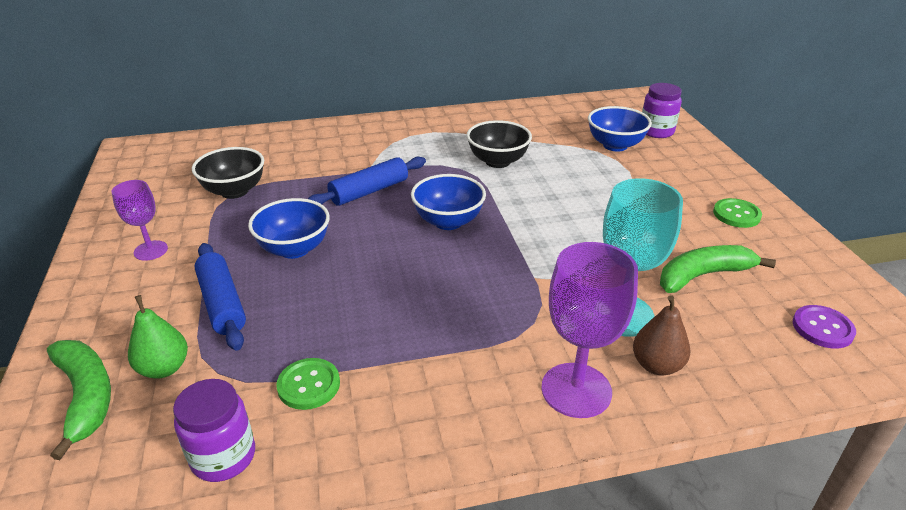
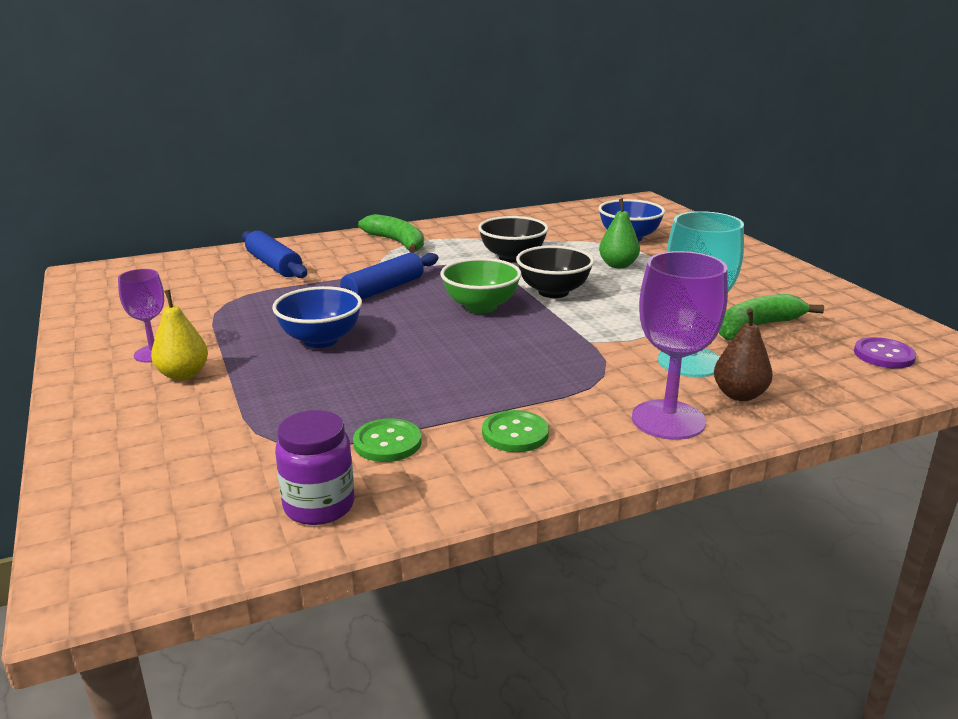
camera: 10 degrees left, 10 degrees down
green banana [47,340,111,460] -> green banana moved to [358,214,424,253]
green pear [128,295,188,379] -> green pear moved to [599,198,640,268]
black bowl [192,147,264,199] -> black bowl moved to [516,245,594,298]
blue rolling pin [195,243,246,351] -> blue rolling pin moved to [242,231,307,278]
blue bowl [411,174,486,230] -> green bowl [441,258,521,313]
purple jar [642,83,682,138] -> none
green button [713,198,762,228] -> green button moved to [482,410,549,452]
none -> yellow pear [151,290,208,380]

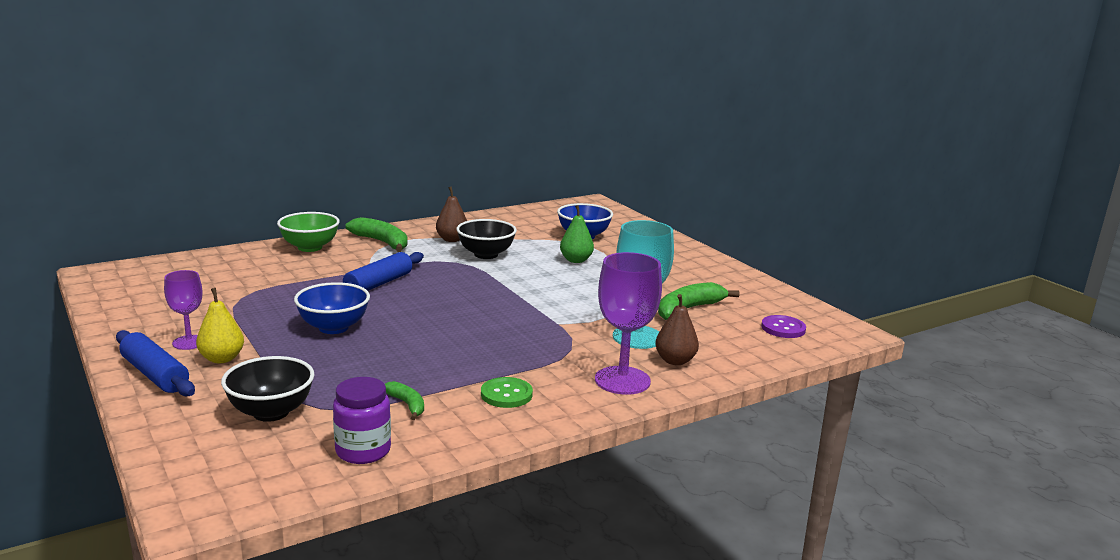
camera: 10 degrees left, 5 degrees down
blue rolling pin [242,231,307,278] -> blue rolling pin moved to [116,330,195,396]
green button [353,418,421,462] -> green banana [385,381,424,420]
green bowl [441,258,521,313] -> green bowl moved to [277,212,340,252]
black bowl [516,245,594,298] -> black bowl moved to [221,356,314,422]
none -> brown pear [436,186,467,242]

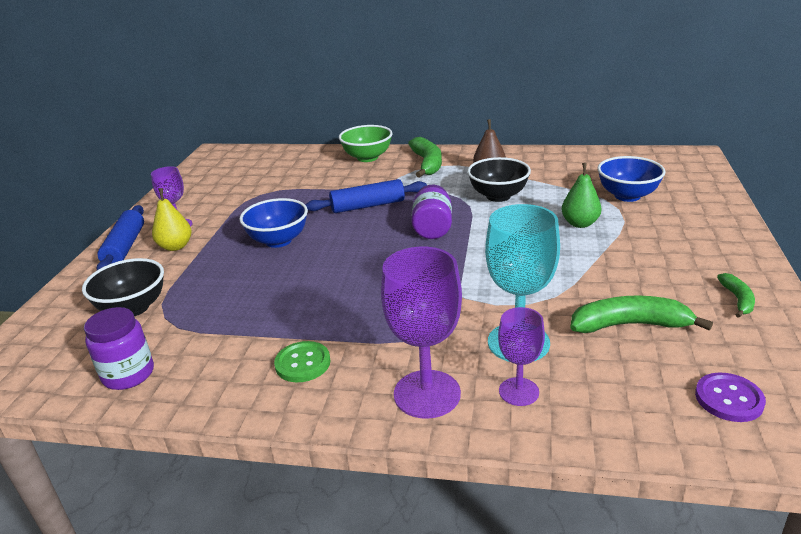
camera: 45 degrees right, 10 degrees up
green banana [385,381,424,420] -> green banana moved to [717,273,755,318]
brown pear [655,294,699,365] -> purple goblet [498,307,545,406]
none -> purple jar [411,185,452,239]

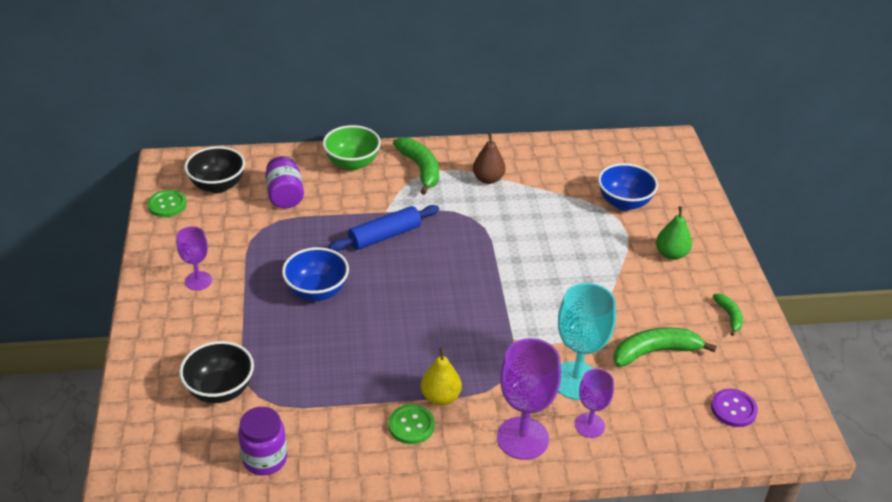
camera: 20 degrees left, 10 degrees up
blue rolling pin [96,205,144,270] -> none
yellow pear [152,188,192,251] -> yellow pear moved to [421,347,462,405]
purple jar [411,185,452,239] -> purple jar moved to [265,156,304,208]
black bowl [467,157,531,202] -> black bowl moved to [184,146,245,193]
green pear [562,163,602,228] -> green pear moved to [656,206,692,260]
none -> green button [147,190,187,217]

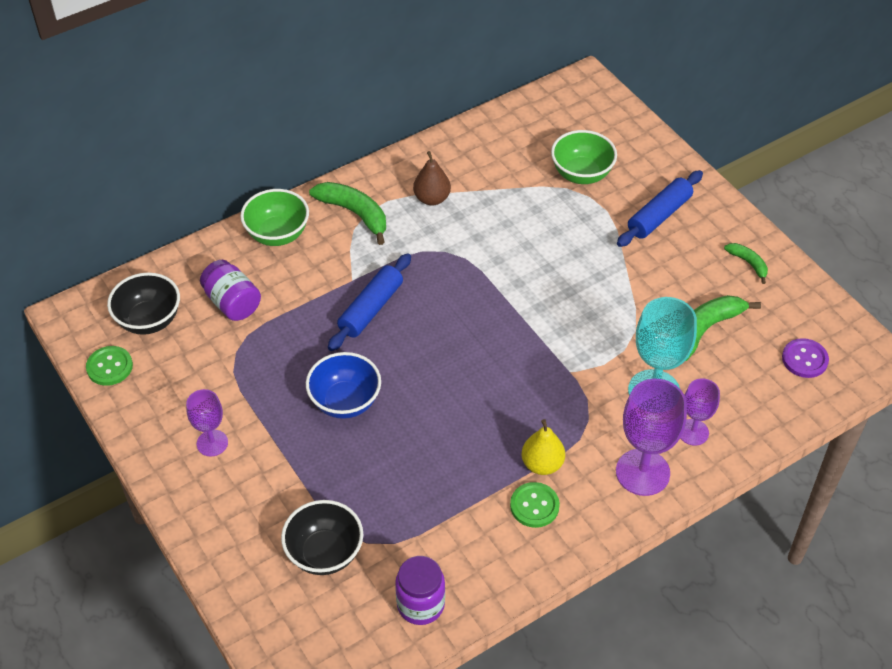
camera: 25 degrees left, 10 degrees up
blue bowl [598,163,658,210] -> green bowl [551,130,617,184]
green pear [656,206,692,260] -> blue rolling pin [617,170,703,247]

